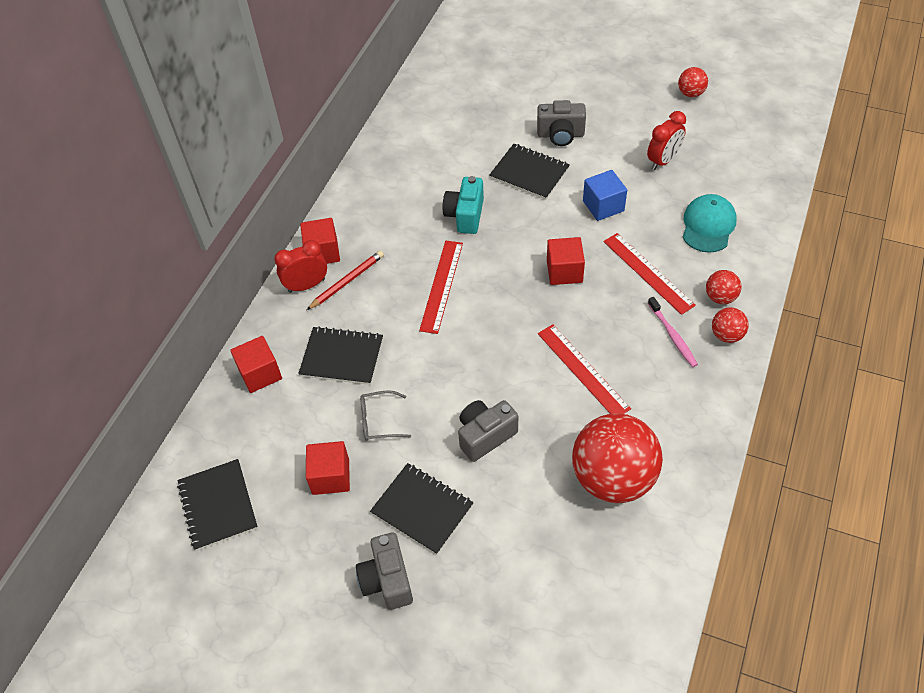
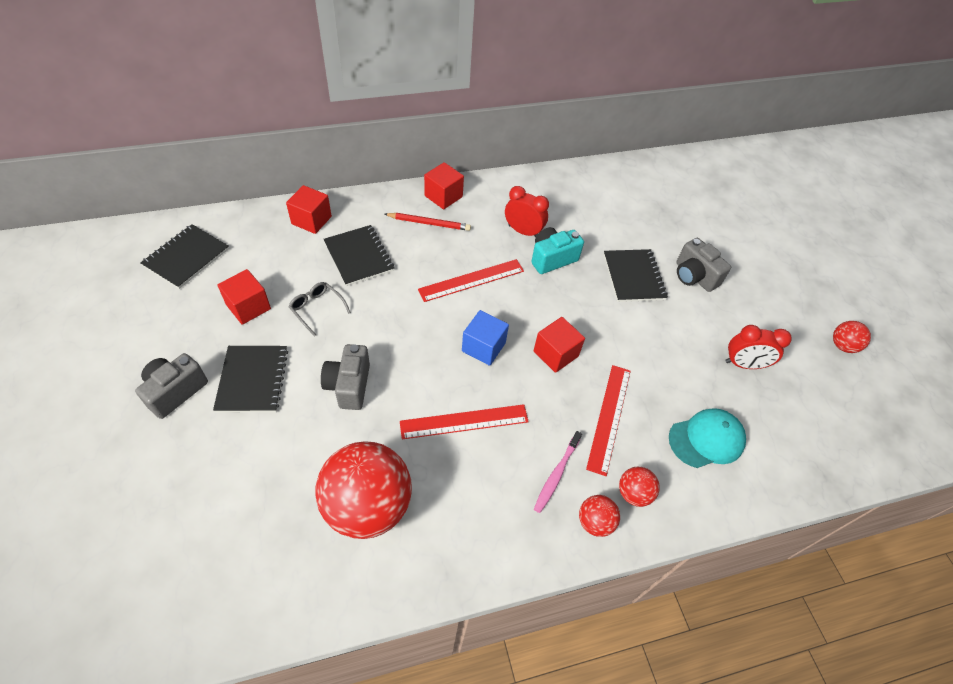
camera: 45 degrees right, 0 degrees up
red clock [274,240,327,293] -> red clock moved to [505,186,549,238]
grey camera [458,400,518,462] -> grey camera turned 105 degrees counterclockwise [321,344,370,410]
red ruler [538,324,631,414] -> red ruler turned 60 degrees clockwise [400,404,529,439]
blue cube [583,170,627,221] -> blue cube moved to [462,310,509,366]

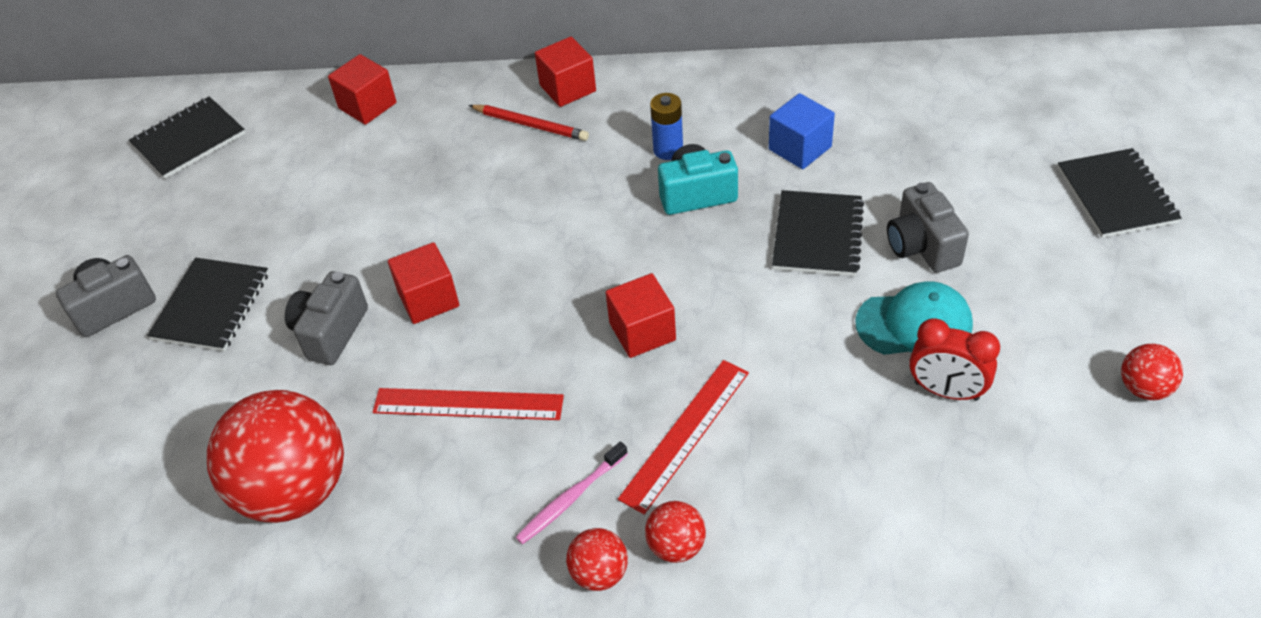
camera: 25 degrees right, 5 degrees down
red cube [217,269,271,325] -> red cube moved to [388,242,459,324]
grey glasses [289,282,351,336] -> none
black notebook [324,225,394,286] -> black notebook moved to [1058,148,1182,238]
red ruler [418,259,524,302] -> none
blue cube [462,310,509,366] -> blue cube moved to [769,93,835,169]
red clock [505,186,549,238] -> blue battery [650,93,683,160]
turquoise cap [669,408,746,468] -> turquoise cap moved to [855,281,973,355]

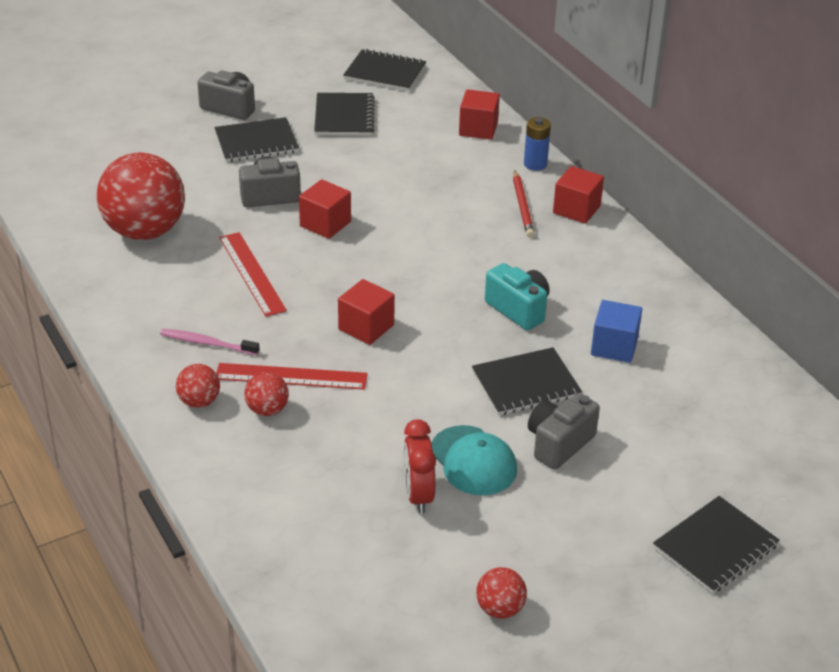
camera: 55 degrees right, 10 degrees down
red ball [566,528,628,591] -> red ball moved to [244,372,289,416]
blue battery [650,93,683,160] -> blue battery moved to [524,117,551,171]
none -> black notebook [314,93,375,136]

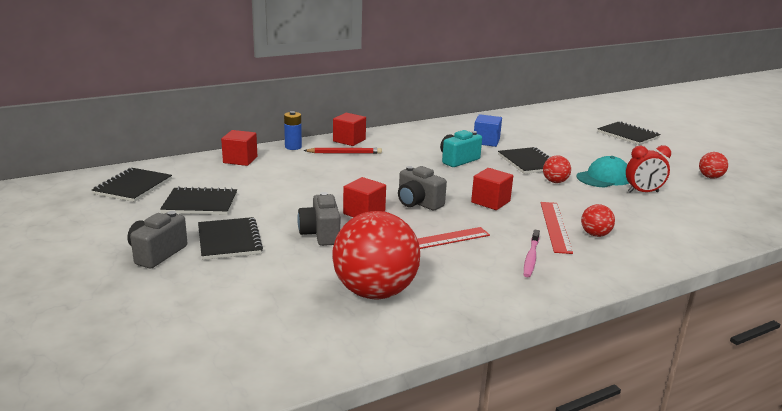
camera: 90 degrees left, 15 degrees down
red ball [176,364,220,408] -> red ball moved to [543,155,571,183]
grey camera [528,393,600,470] -> grey camera moved to [398,166,447,210]

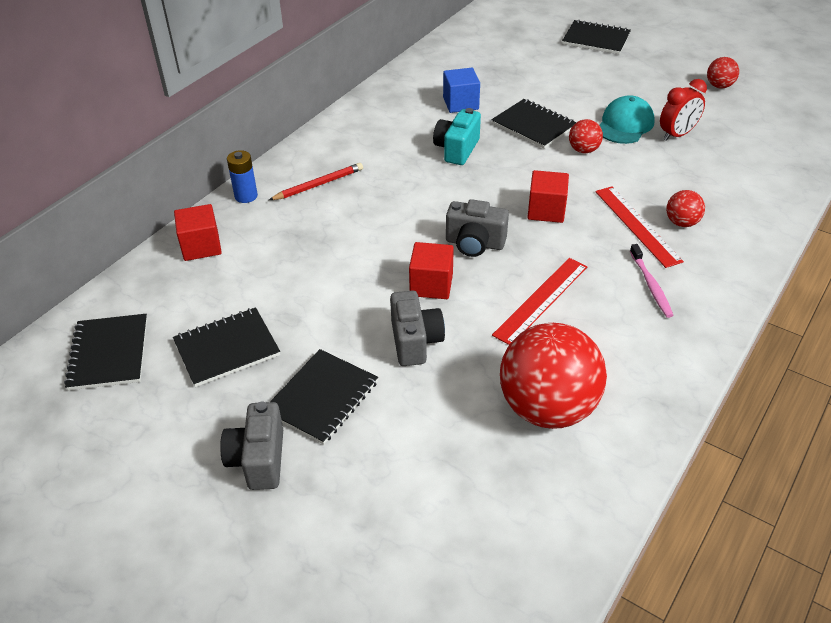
camera: 25 degrees left, 20 degrees up
black notebook [198,217,263,260] -> black notebook turned 75 degrees clockwise [270,349,378,444]
grey camera [297,192,340,246] -> grey camera turned 150 degrees counterclockwise [390,290,445,366]
red cube [333,113,366,146] -> none

